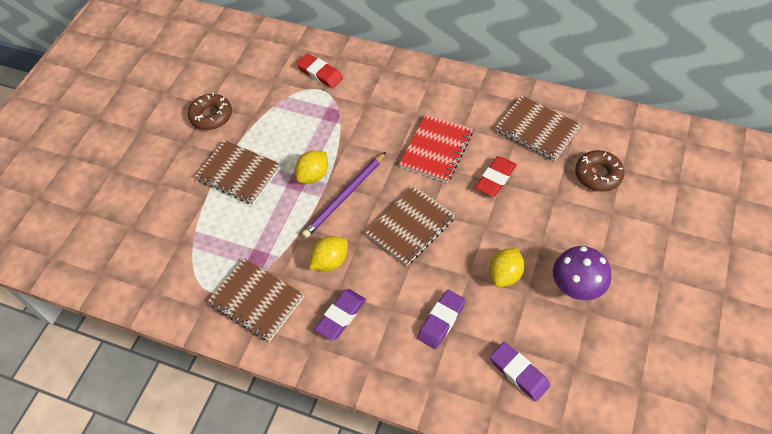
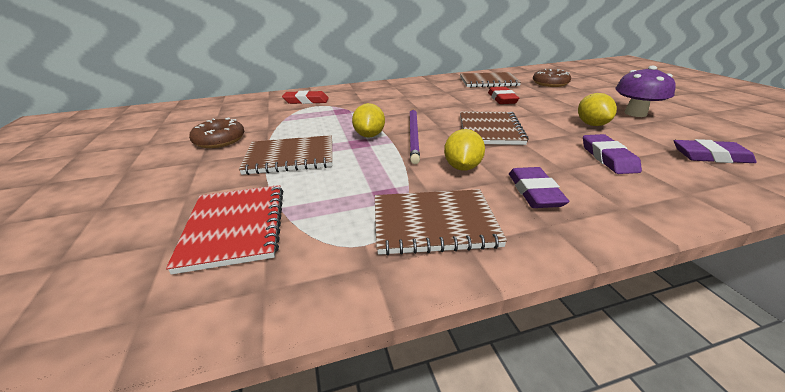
camera: 40 degrees left, 25 degrees down
red notebook [399,114,473,183] -> red notebook moved to [166,185,283,275]

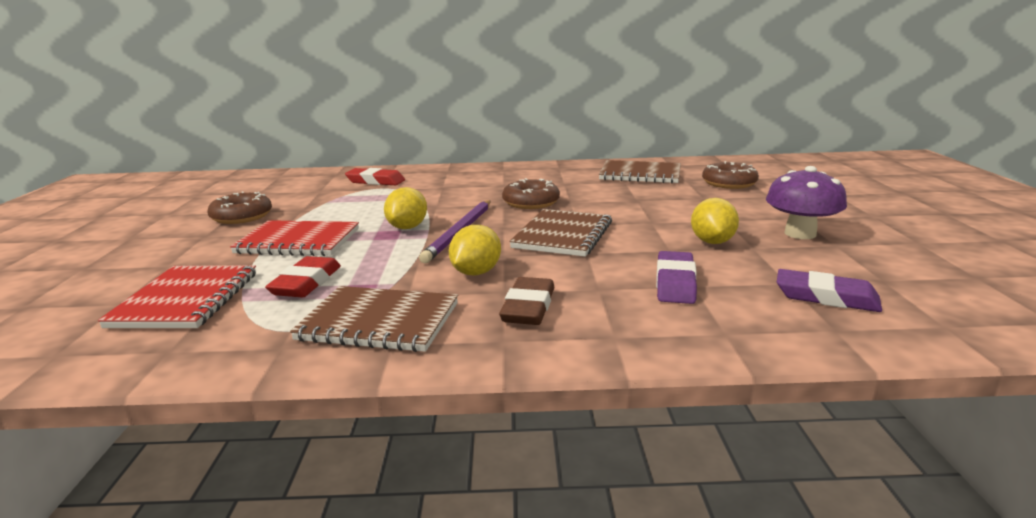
camera: 15 degrees right, 10 degrees down
brown notebook [239,135,332,175] -> red notebook [230,220,359,256]
red eraser [488,87,519,104] -> red eraser moved to [265,256,341,297]
purple eraser [509,167,570,208] -> brown eraser [499,277,555,325]
none -> brown donut [502,178,560,209]

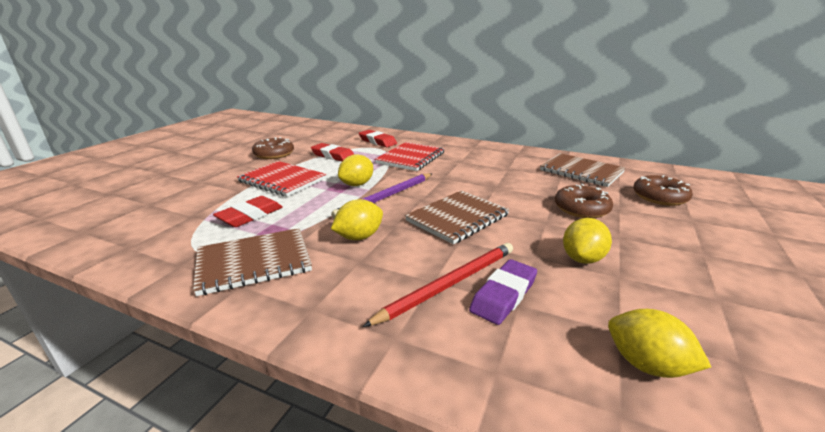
camera: 25 degrees right, 5 degrees up
red notebook [98,266,256,328] -> red notebook moved to [375,142,445,171]
brown notebook [290,286,458,352] -> brown notebook turned 60 degrees counterclockwise [193,228,312,296]
brown eraser [499,277,555,325] -> none
brown donut [502,178,560,209] -> brown donut moved to [555,184,613,218]
purple mushroom [766,166,847,239] -> none
purple eraser [777,269,882,312] -> yellow lemon [608,309,711,378]
none -> red eraser [311,143,354,161]
none -> red pencil [363,243,513,327]

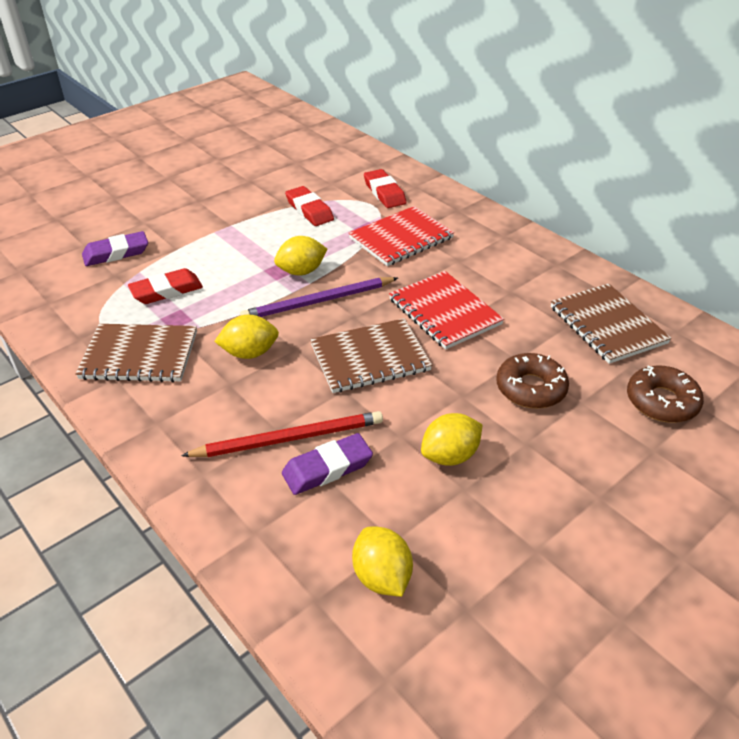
camera: 25 degrees right, 15 degrees up
red notebook [237,161,326,197] -> red notebook moved to [389,271,504,350]
brown donut [252,137,294,159] -> none
none -> purple eraser [82,231,148,266]

